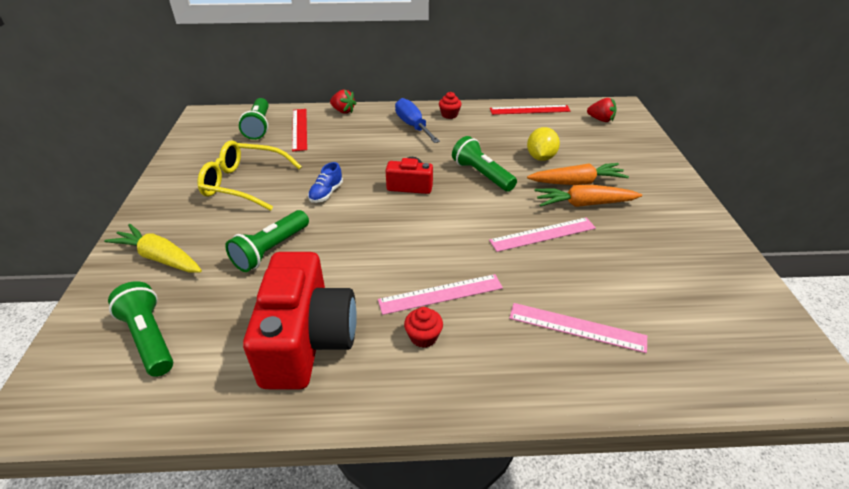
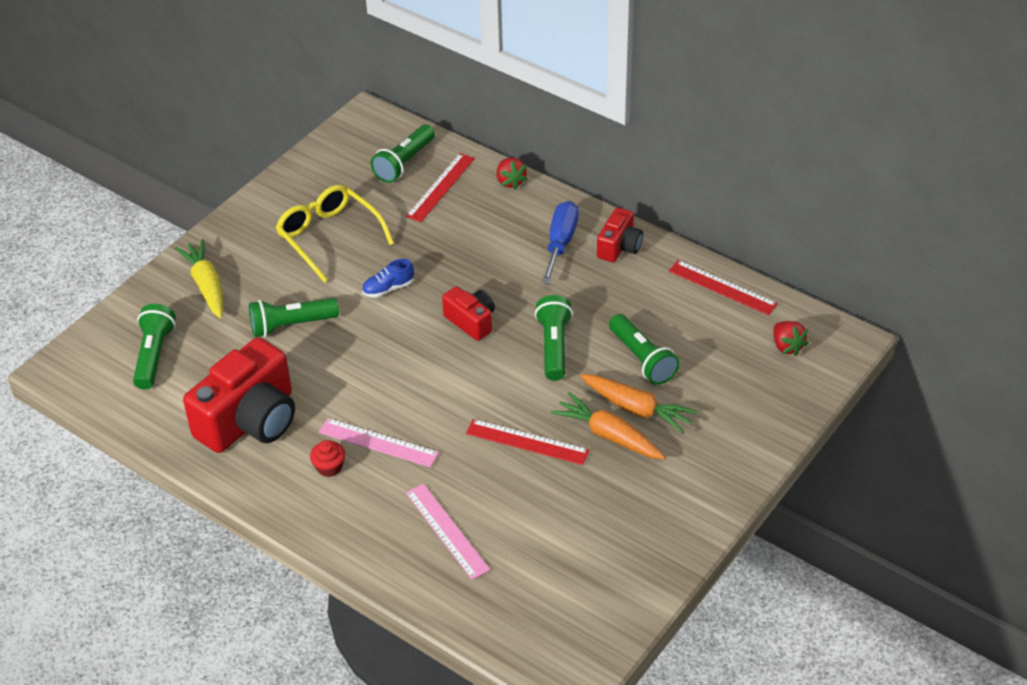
camera: 40 degrees right, 5 degrees up
red cupcake [439,92,462,119] -> red camera [597,207,643,262]
pink ruler [489,217,596,252] -> red ruler [466,419,589,465]
yellow lemon [527,127,560,161] -> green flashlight [609,314,679,385]

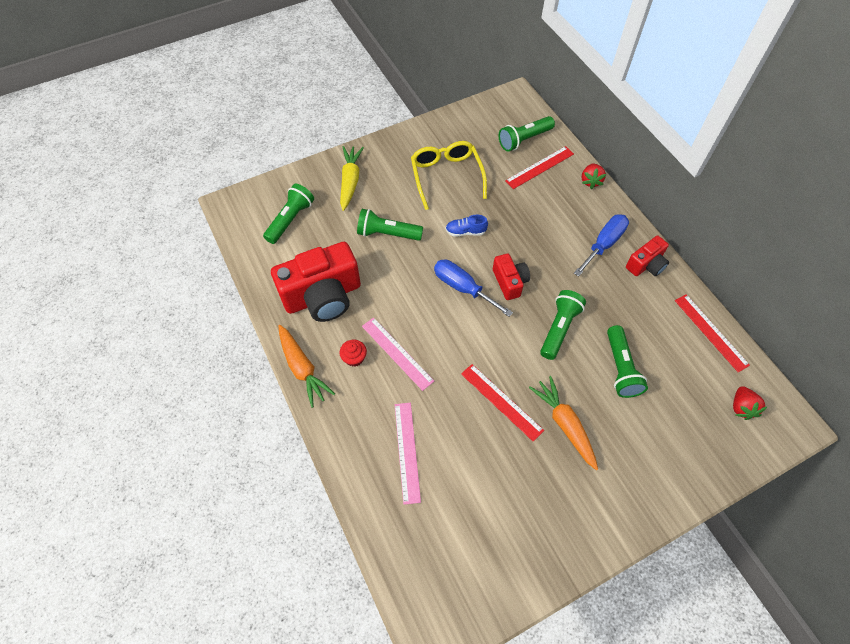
camera: 25 degrees right, 15 degrees up
orange carrot [580,374,697,434] -> orange carrot moved to [278,325,335,408]
none -> blue screwdriver [434,259,513,317]

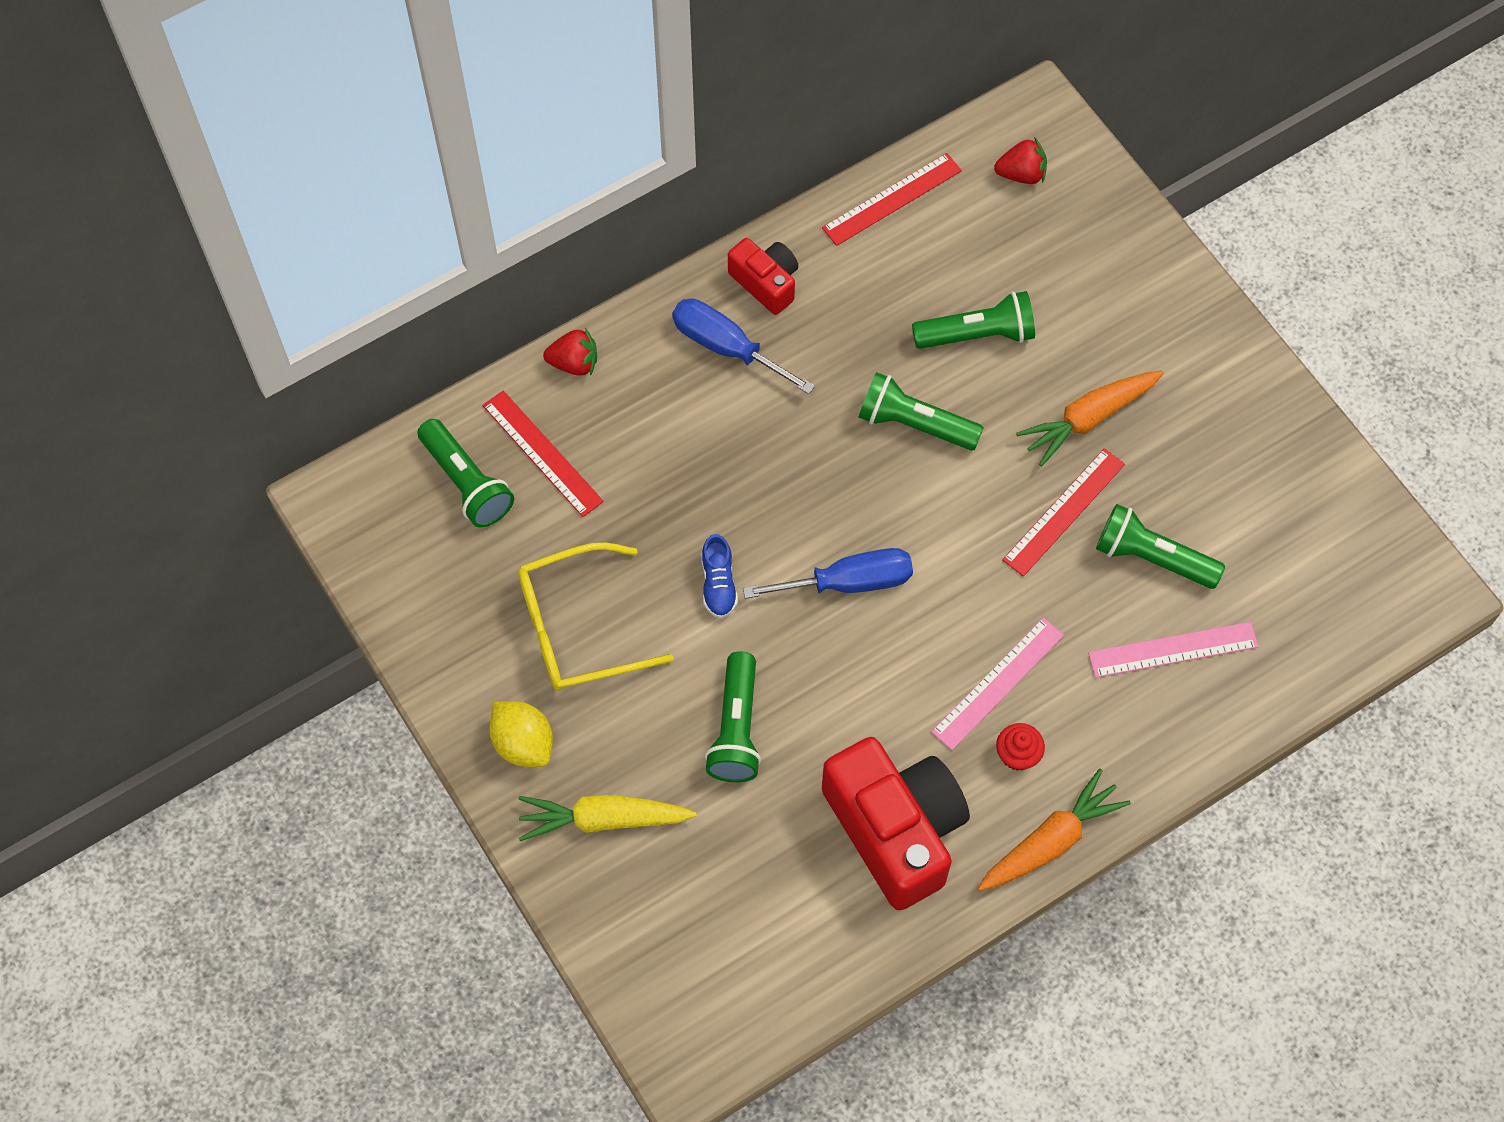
camera: 95 degrees left, 5 degrees up
green flashlight [263,184,314,244] -> green flashlight moved to [1096,504,1225,589]
blue screwdriver [434,259,513,317] -> blue screwdriver turned 135 degrees counterclockwise [743,548,913,599]
red camera [493,254,530,300] -> none
none -> yellow lemon [489,701,553,767]

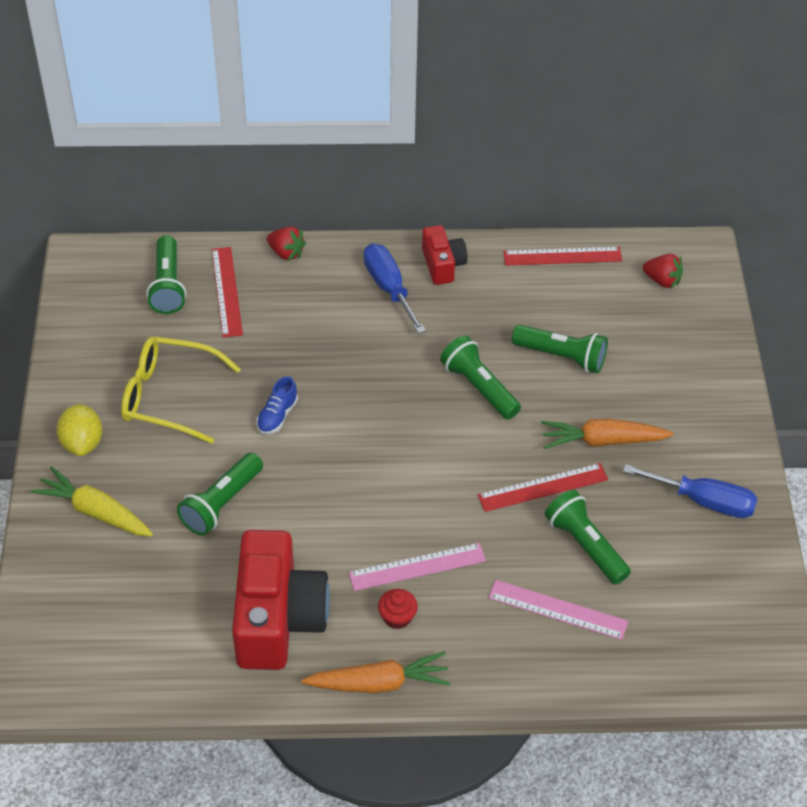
camera: 30 degrees right, 15 degrees down
blue screwdriver [743,548,913,599] -> blue screwdriver moved to [623,464,758,518]

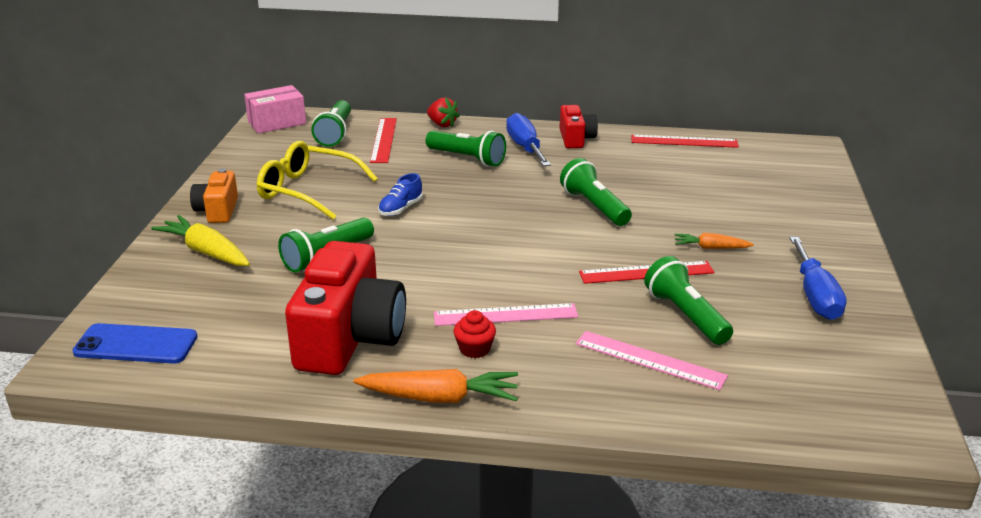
camera: 10 degrees right, 20 degrees down
yellow lemon [57,404,102,456] -> orange camera [190,169,238,223]
green flashlight [512,325,608,373] -> green flashlight moved to [426,131,506,167]
orange carrot [541,418,674,449] -> orange carrot [674,233,754,249], size x0.59
blue screwdriver [623,464,758,518] -> blue screwdriver turned 60 degrees clockwise [790,237,847,320]
red strawberry [643,254,683,288] -> none
none -> blue phone [72,323,198,364]
none -> pink box [244,85,306,134]

